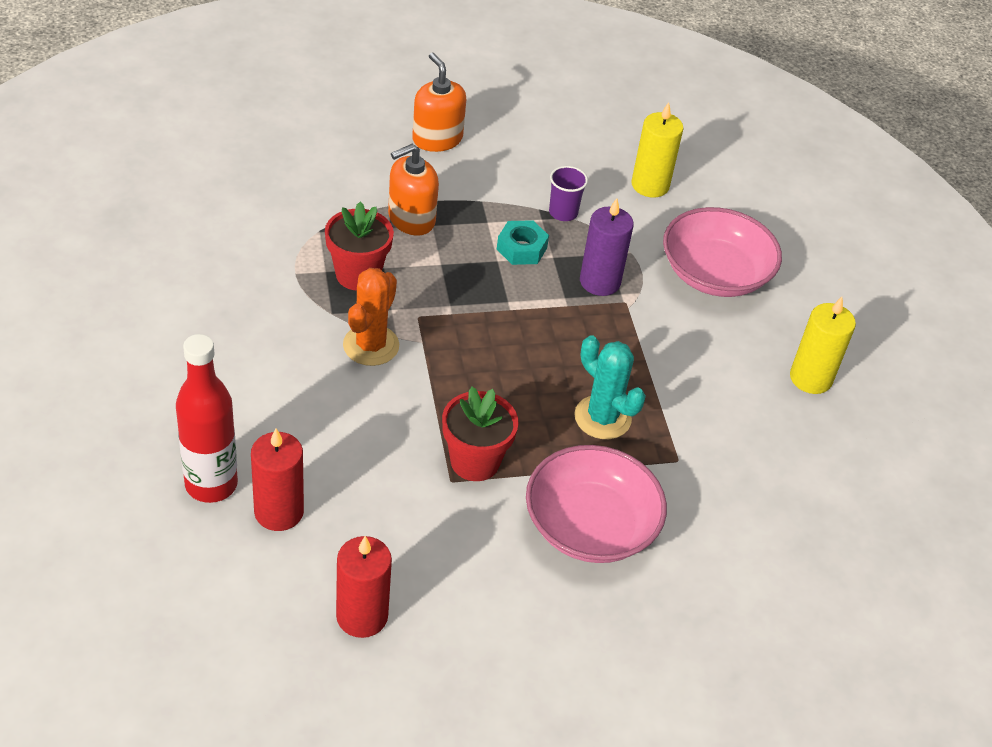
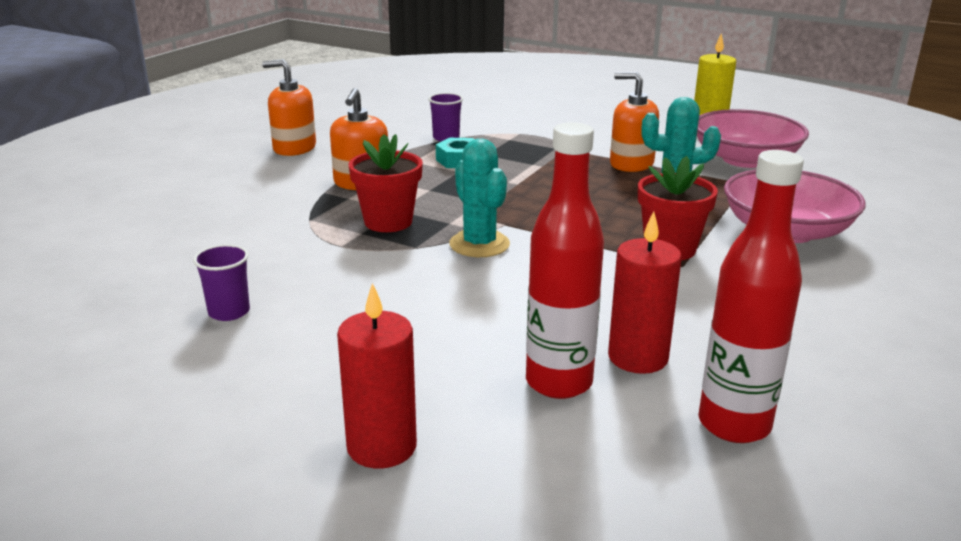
camera: 45 degrees left, 20 degrees down
red candle [336,536,392,638] -> red candle moved to [337,283,417,468]
orange cactus [343,268,399,366] -> turquoise cactus [449,139,510,257]
purple candle [580,198,634,296] -> none
yellow candle [631,102,684,198] -> none
pink bowl [663,207,782,297] -> pink bowl moved to [697,109,809,168]
none -> purple cup [193,244,250,321]
none -> orange soap dispenser [610,72,659,172]
none -> red bottle [699,150,804,443]

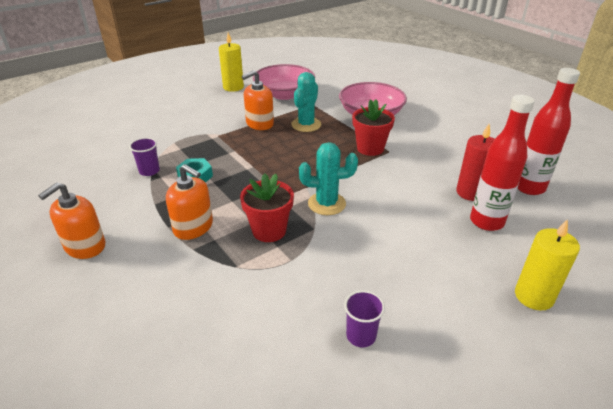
camera: 65 degrees left, 10 degrees up
red candle [337,283,417,468] -> yellow candle [515,219,580,311]

